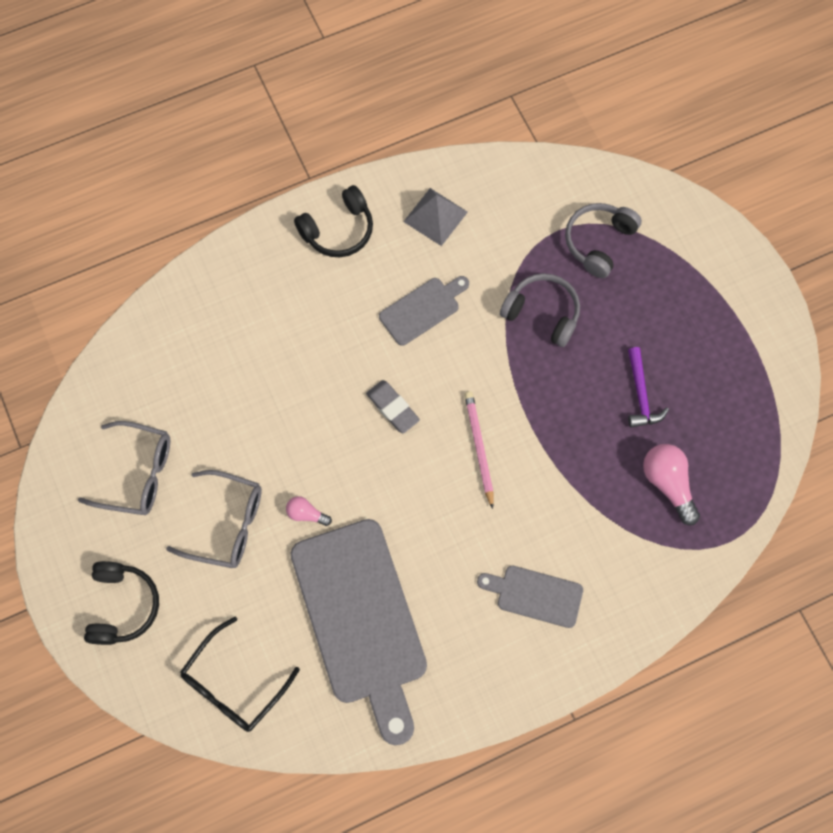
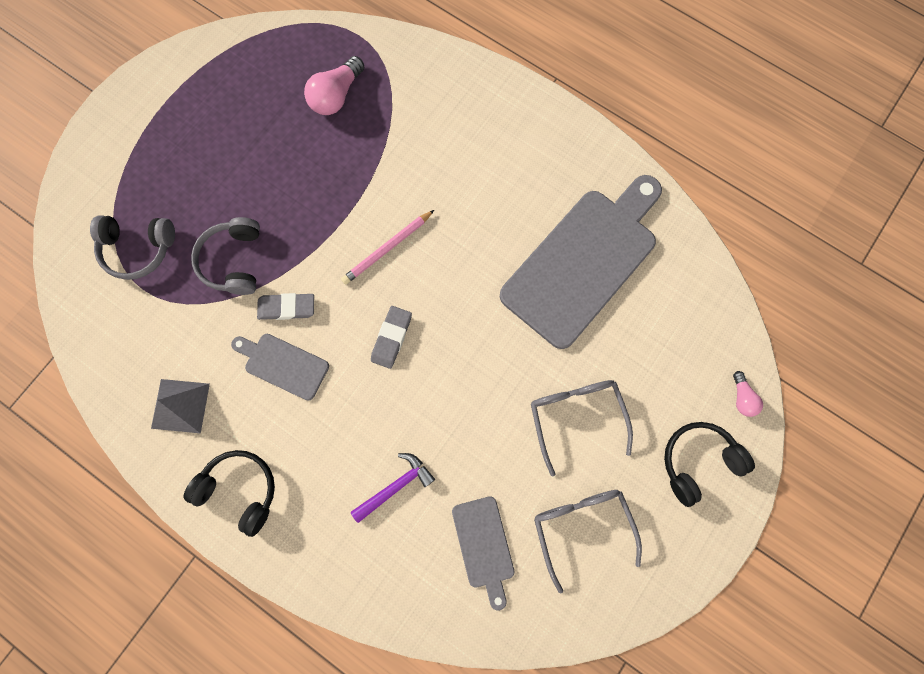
camera: 120 degrees left, 5 degrees up
black glasses [180,616,300,732] -> none
pink light bulb [286,496,332,526] -> pink light bulb moved to [733,371,763,417]
grey cutting board [477,566,583,628] -> grey cutting board moved to [452,496,515,611]
purple hammer [628,347,669,428] -> purple hammer moved to [351,453,435,523]
none -> grey eraser [257,293,314,320]

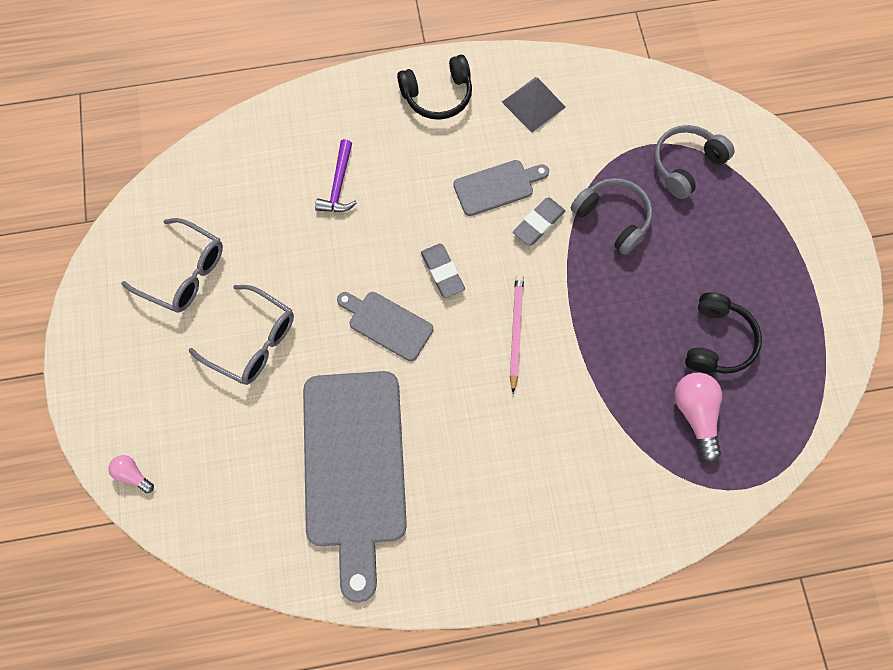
camera: 135 degrees right, 5 degrees down
grey cutting board [452,496,515,611] -> grey cutting board moved to [337,292,433,361]
black headphones [664,422,755,507] -> black headphones moved to [685,292,762,374]

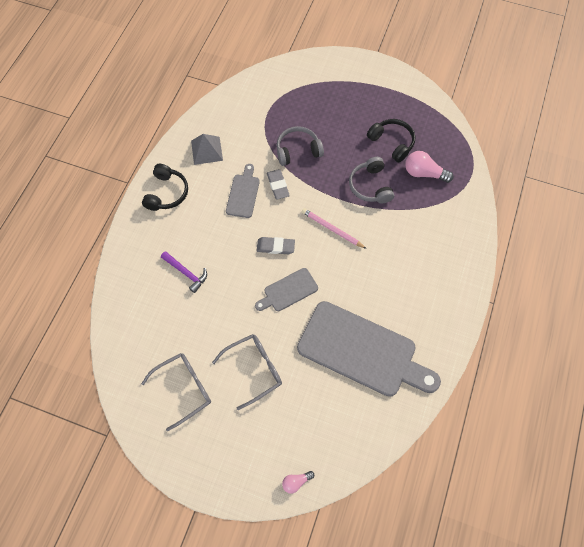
camera: 60 degrees left, 5 degrees down
grey headphones [654,125,734,199] -> grey headphones moved to [349,157,394,204]

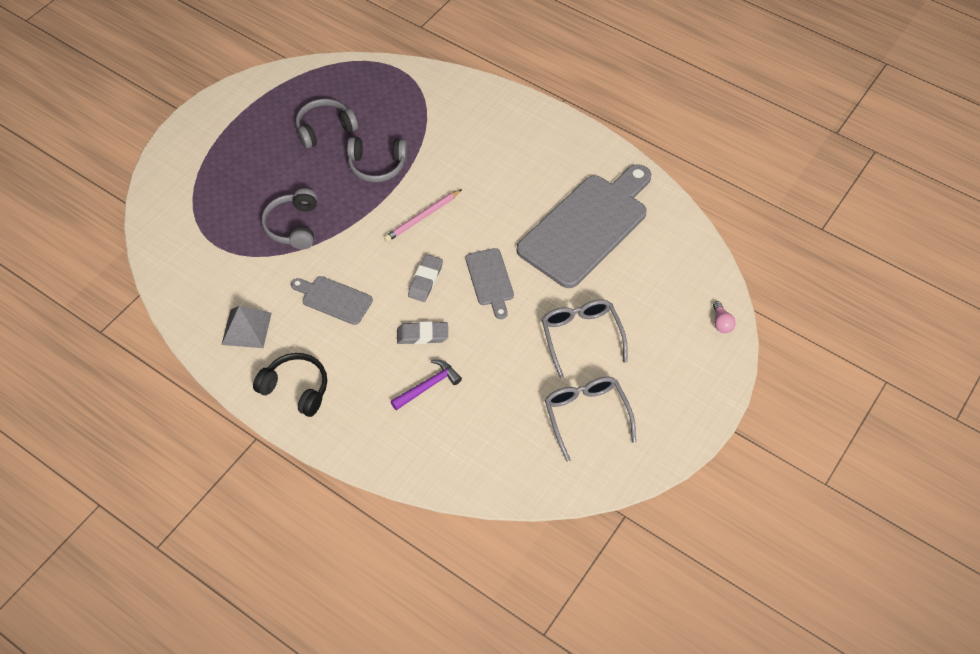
camera: 75 degrees left, 10 degrees down
grey eraser [267,169,290,199] -> grey eraser moved to [397,321,448,344]
black headphones [367,119,416,163] -> grey headphones [296,99,358,149]
pink light bulb [405,151,454,183] -> none

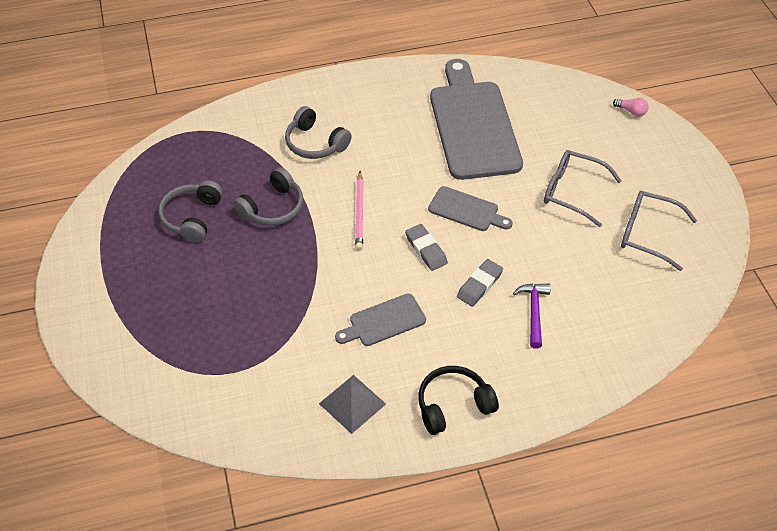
camera: 50 degrees left, 5 degrees down
grey headphones [261,188,317,249] -> grey headphones moved to [285,106,352,159]

